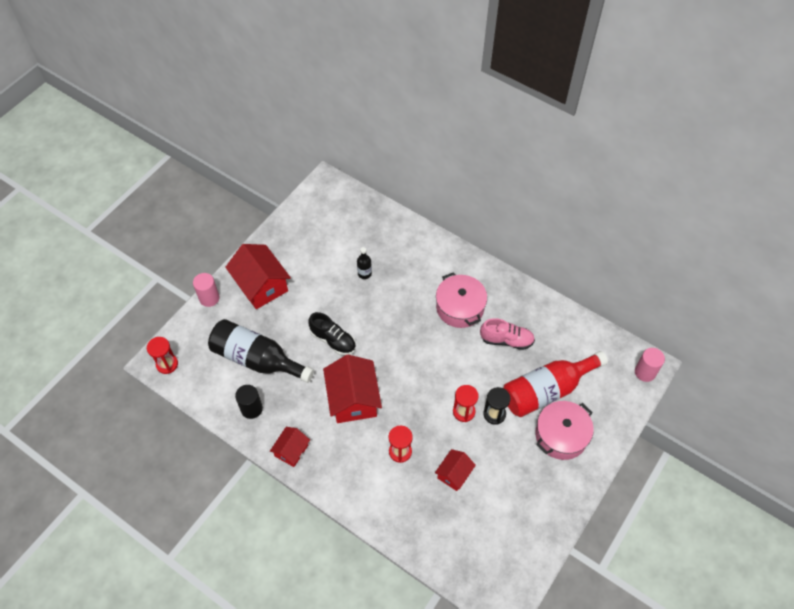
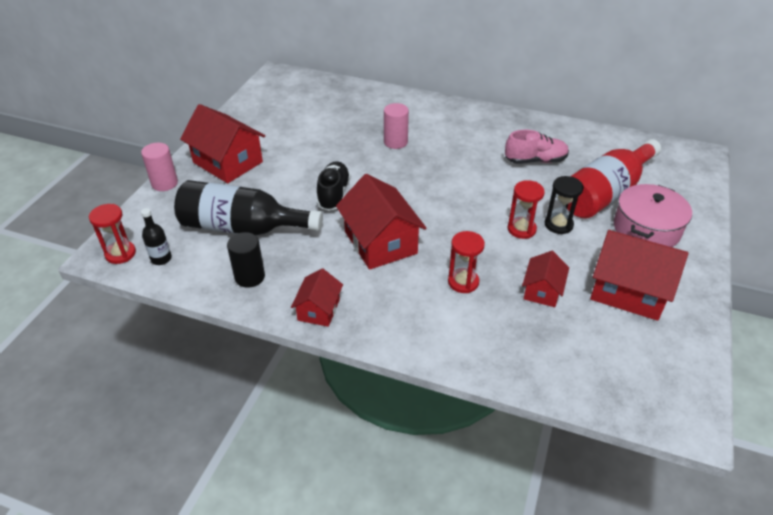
camera: 15 degrees left, 15 degrees down
black shoe [308,312,356,355] -> black shoe turned 105 degrees counterclockwise [317,161,351,211]
black bottle [357,247,372,279] -> black bottle moved to [141,208,172,265]
pink pot [436,272,487,328] -> none
pink cylinder [635,348,665,382] -> pink cylinder moved to [384,103,409,149]
none -> red house [590,230,689,321]

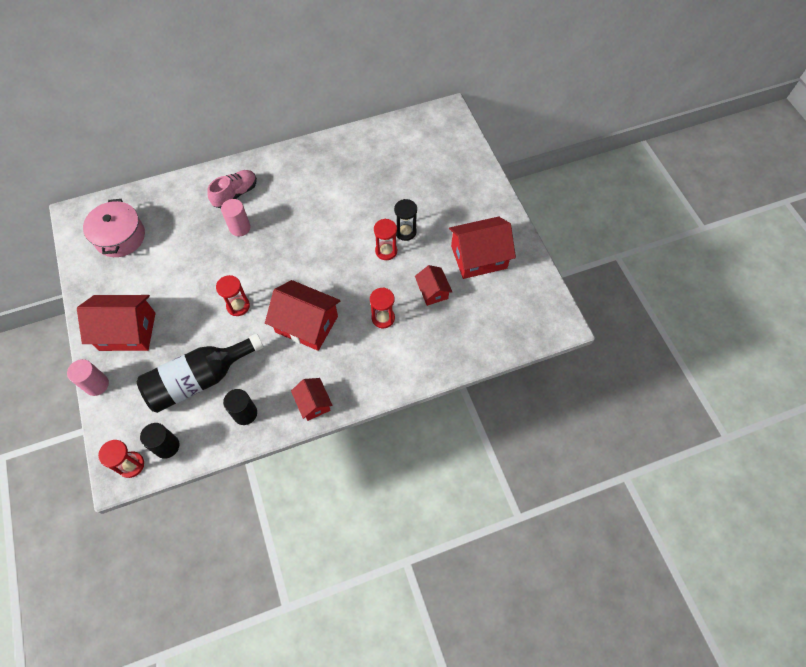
camera: 40 degrees left, 20 degrees up
black bottle [141,208,172,265] -> black cylinder [140,423,179,459]
black shoe [317,161,351,211] -> red hourglass [216,275,250,316]
pink shoe [505,130,569,164] -> pink shoe moved to [207,170,257,208]
red bottle [567,139,661,218] -> none
pink pot [614,184,692,247] -> pink pot moved to [83,199,145,257]

